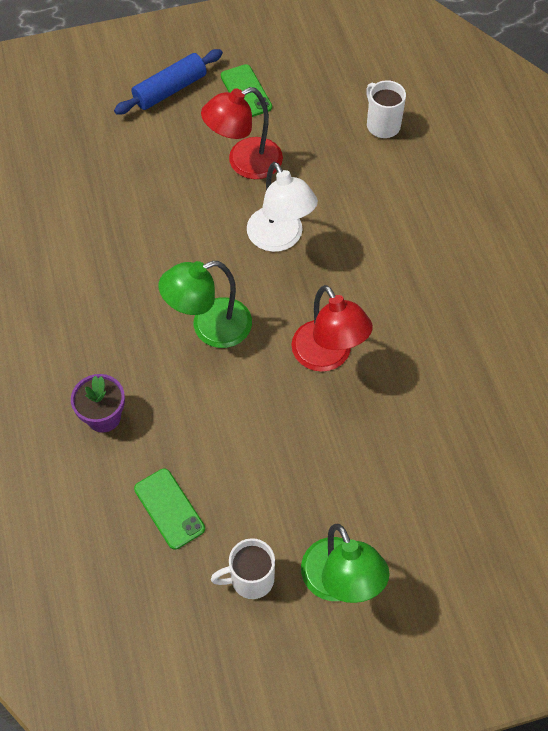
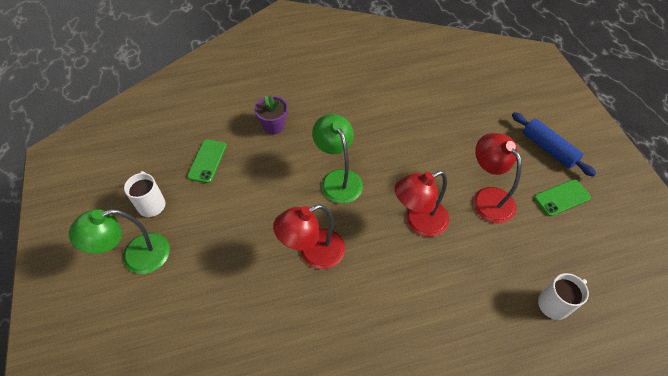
camera: 90 degrees right, 5 degrees down
green phone [134,468,205,550] -> green phone turned 45 degrees counterclockwise [187,139,227,183]
white lamp [247,162,318,252] -> red lamp [395,171,449,237]

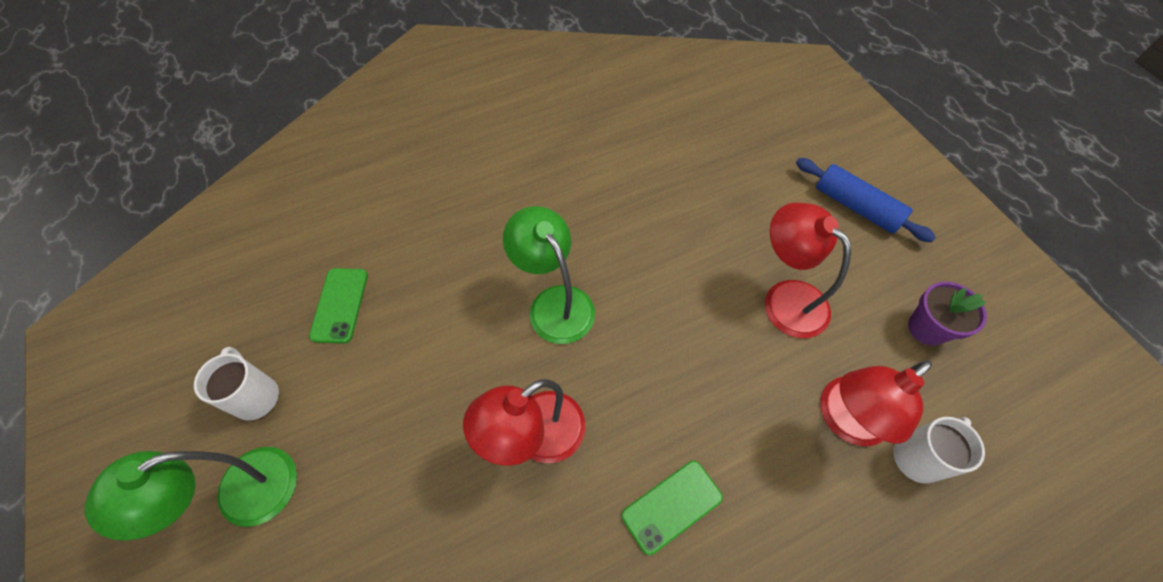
camera: 10 degrees left, 5 degrees up
purple flower pot [254,95,288,135] -> purple flower pot moved to [908,282,987,346]
red lamp [395,171,449,237] -> red lamp moved to [820,360,932,446]
green phone [534,179,591,217] -> green phone moved to [621,461,723,555]

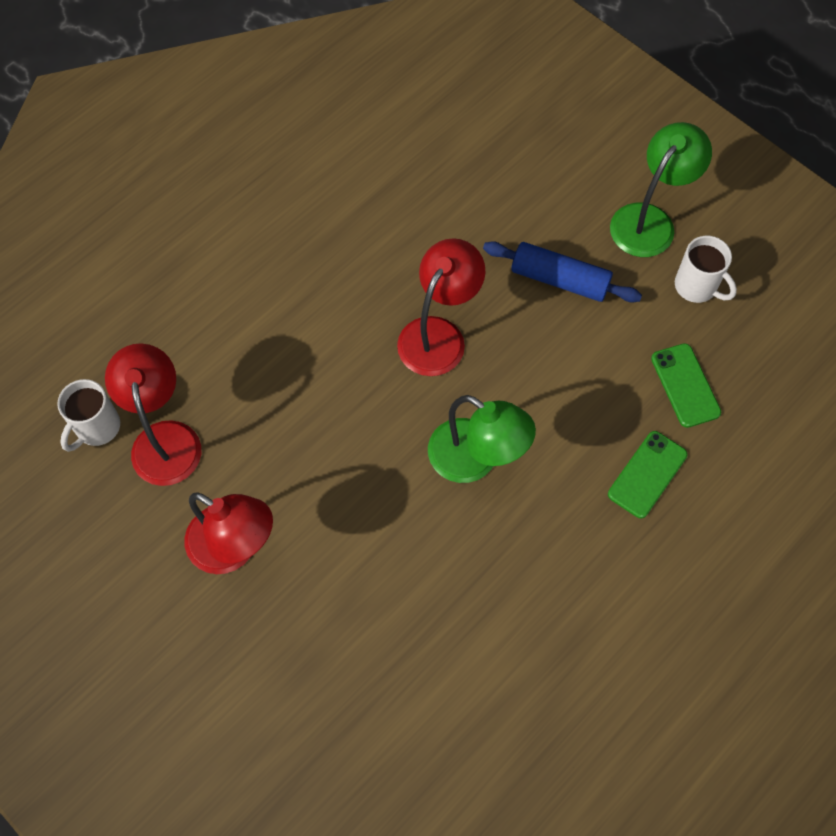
camera: 160 degrees right, 5 degrees up
green phone [621,461,723,555] -> green phone moved to [608,431,688,518]
blue rolling pin [796,158,936,243] -> blue rolling pin moved to [483,241,642,303]
red lamp [820,360,932,446] -> red lamp turned 45 degrees counterclockwise [105,343,201,486]
purple flower pot [908,282,987,346] -> none

